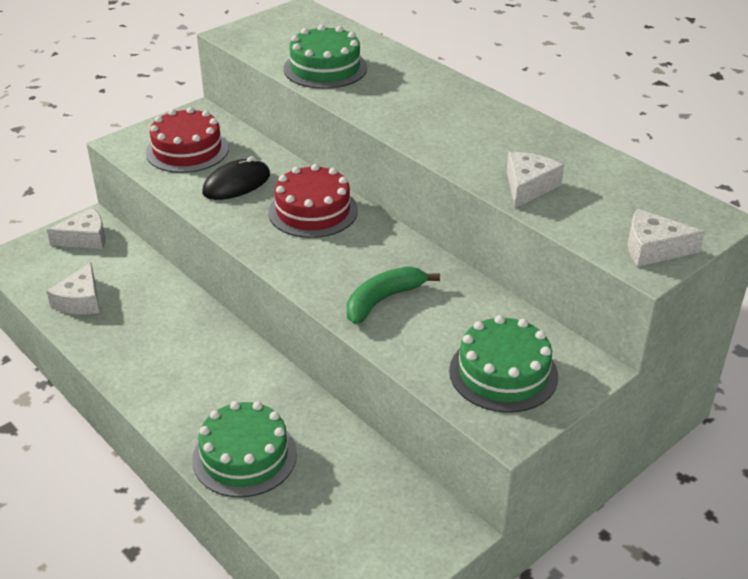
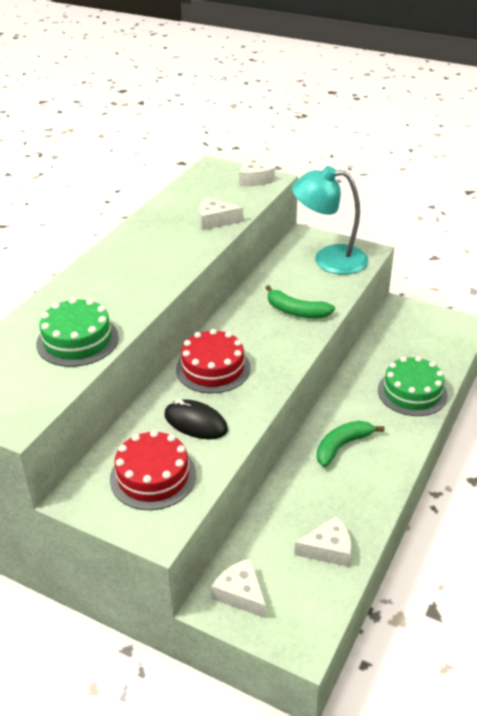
camera: 110 degrees left, 0 degrees up
green cake [449,315,558,413] -> turquoise lamp [292,166,368,274]
none -> green banana [317,421,384,467]

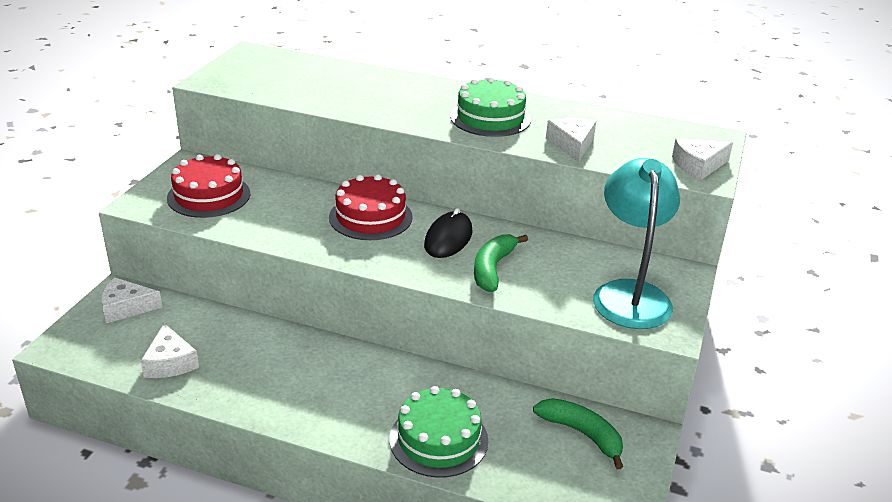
camera: 80 degrees right, 5 degrees down
green cake [36,298,119,367] -> green cake moved to [450,77,531,137]
black mouse [164,399,228,439] -> black mouse moved to [424,208,472,258]
white cheese [211,558,266,618] -> white cheese turned 135 degrees counterclockwise [101,277,163,323]
green banana [317,421,384,467] -> green banana moved to [533,398,623,469]

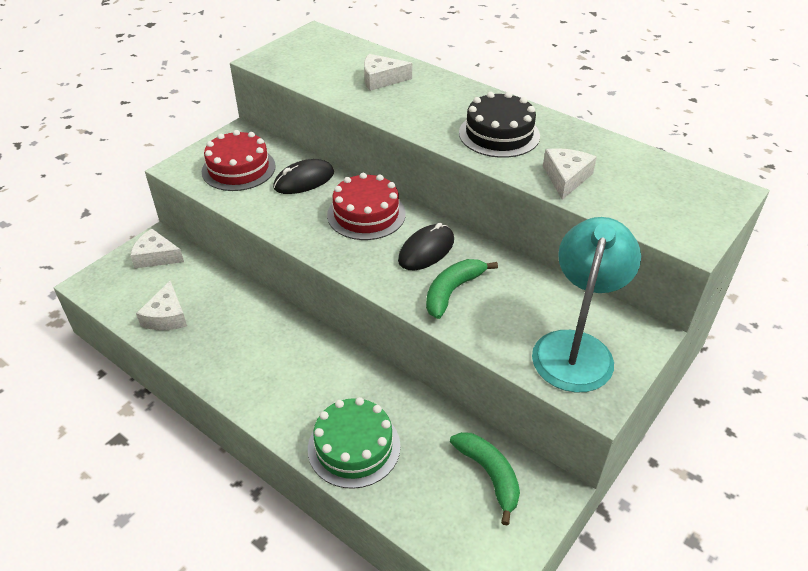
camera: 20 degrees right, 10 degrees up
green cake [450,77,531,137] -> black cake [459,92,540,158]
white cheese [672,138,733,180] -> white cheese moved to [364,54,412,91]
none -> black mouse [273,159,334,194]

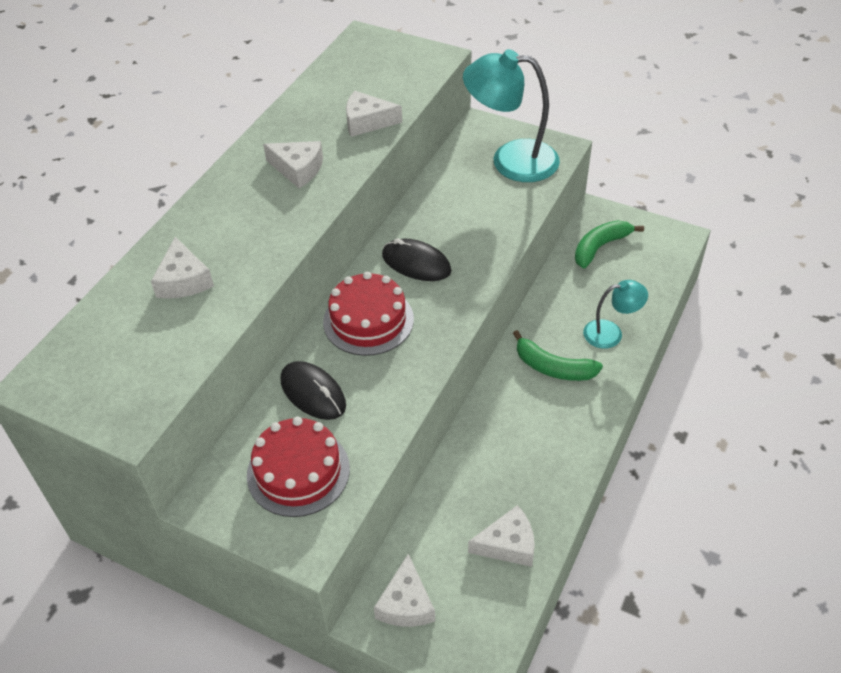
camera: 100 degrees left, 5 degrees up
green cake [308,397,400,489] -> turquoise lamp [583,280,648,349]
green banana [426,259,498,319] -> green banana moved to [513,330,603,381]
black cake [459,92,540,158] -> white cheese [263,141,323,188]

